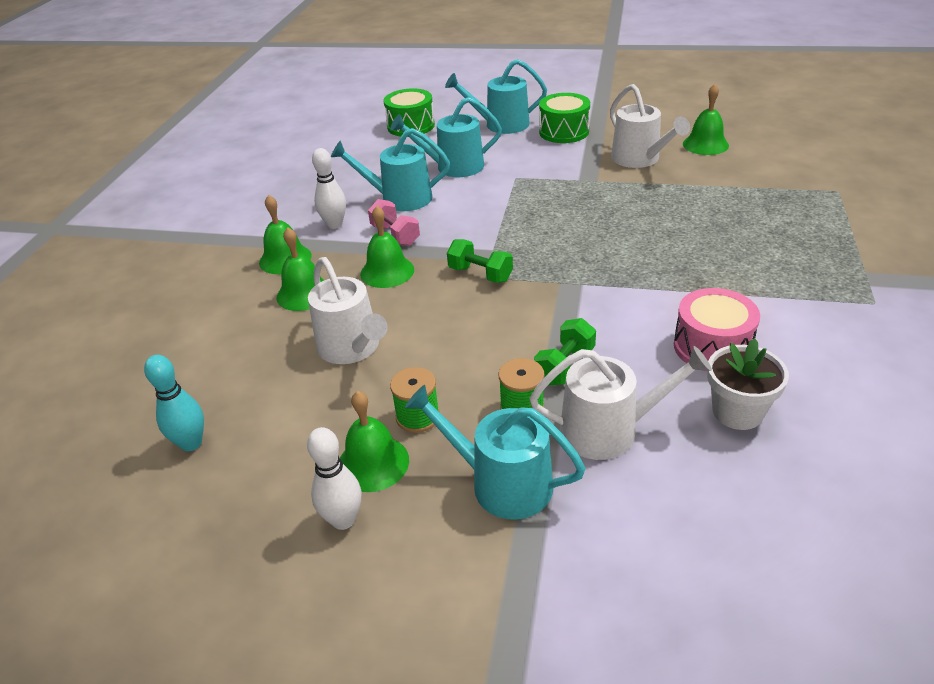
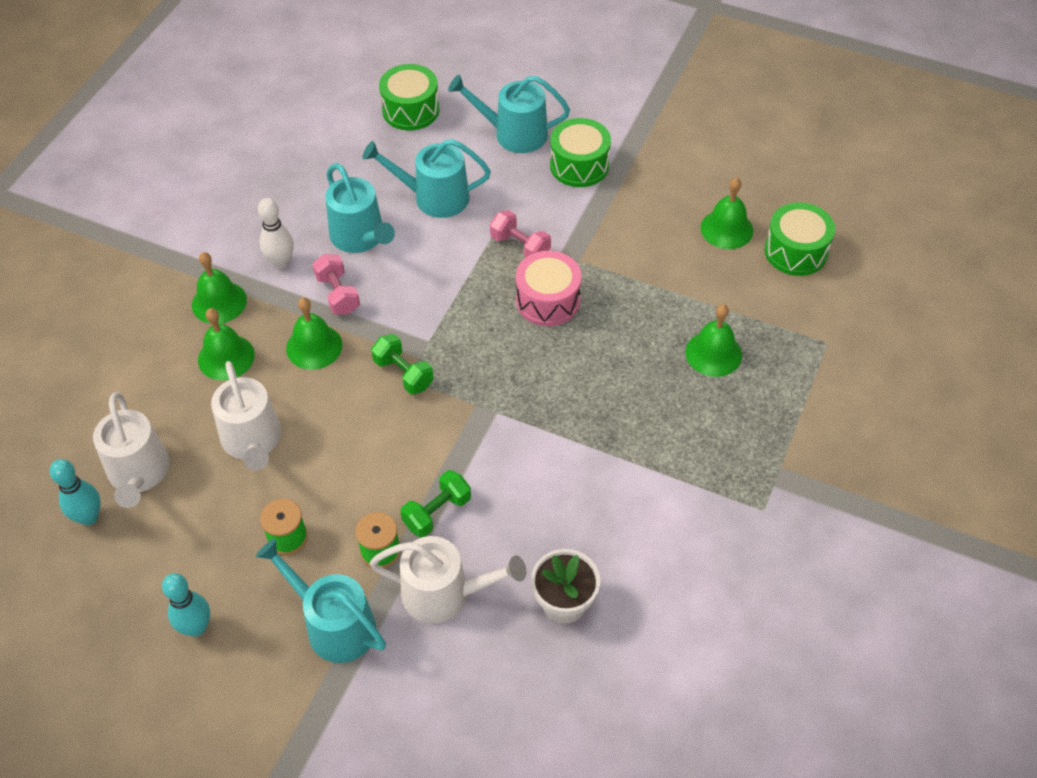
camera: 10 degrees right, 15 degrees up
white bowling pin [307,427,361,530] -> turquoise bowling pin [162,573,210,637]
turquoise watering can [331,128,450,211] -> turquoise watering can turned 135 degrees counterclockwise [325,163,395,253]
green bell [340,391,409,492] -> green bell moved to [685,304,742,377]
white watering can [610,84,690,168] -> white watering can moved to [93,392,169,508]
pink drum [674,288,760,371] -> pink drum moved to [516,251,582,326]
none -> pink dumbbell [490,210,551,258]
none -> green drum [765,202,835,276]

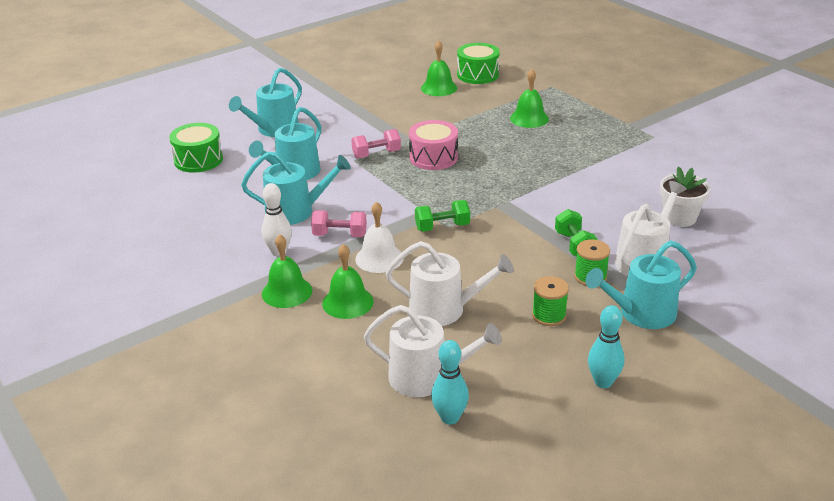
camera: 60 degrees left, 20 degrees down
green bell [286,297,342,370] -> white bell [355,202,403,273]
green drum [550,118,611,187] -> none

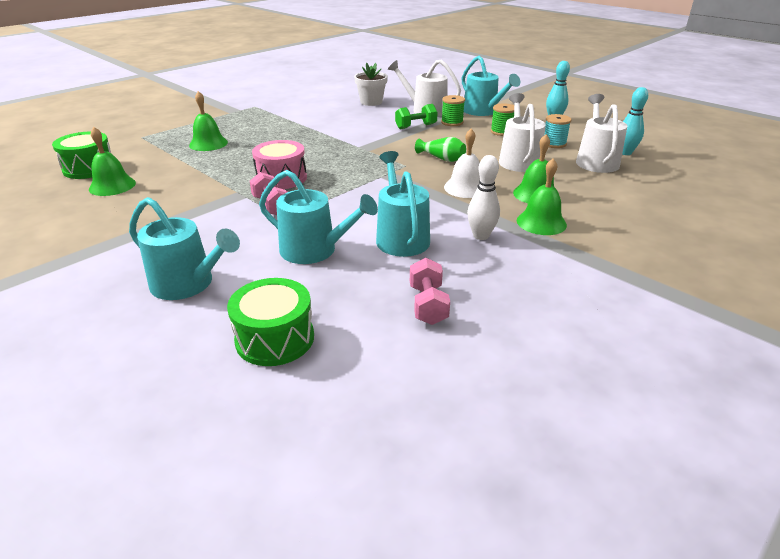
camera: 100 degrees left, 0 degrees up
pink dumbbell [311,210,367,237] -> pink dumbbell moved to [410,258,450,325]
green dumbbell [415,200,470,232] -> none
none -> green vase [415,137,466,162]
none -> turquoise spool [545,114,571,148]

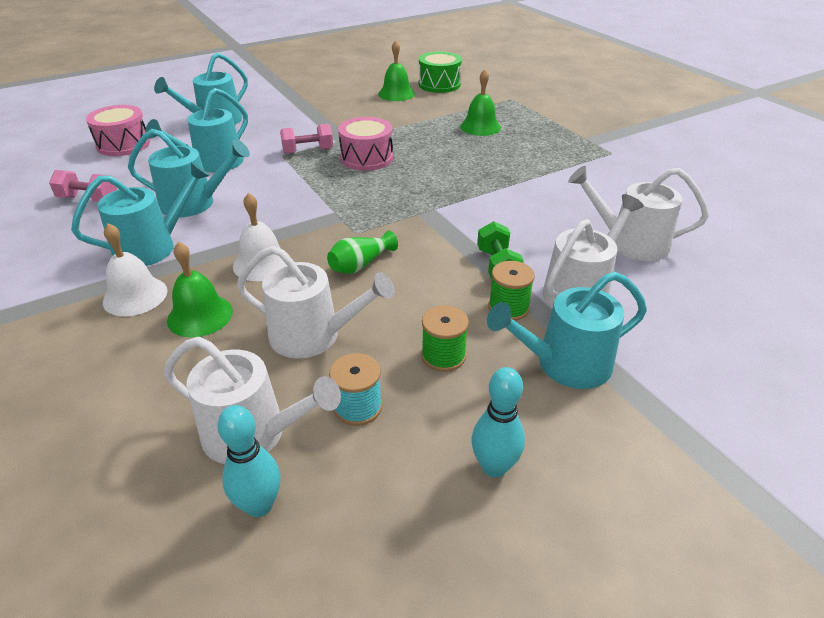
camera: 105 degrees right, 5 degrees up
green drum [227,278,314,366] -> pink drum [86,105,150,156]
white flower pot [354,62,388,106] -> white watering can [568,166,709,261]
white bowling pin [467,155,500,240] -> turquoise watering can [71,162,210,266]
green bell [517,158,567,235] -> white bell [103,223,168,316]

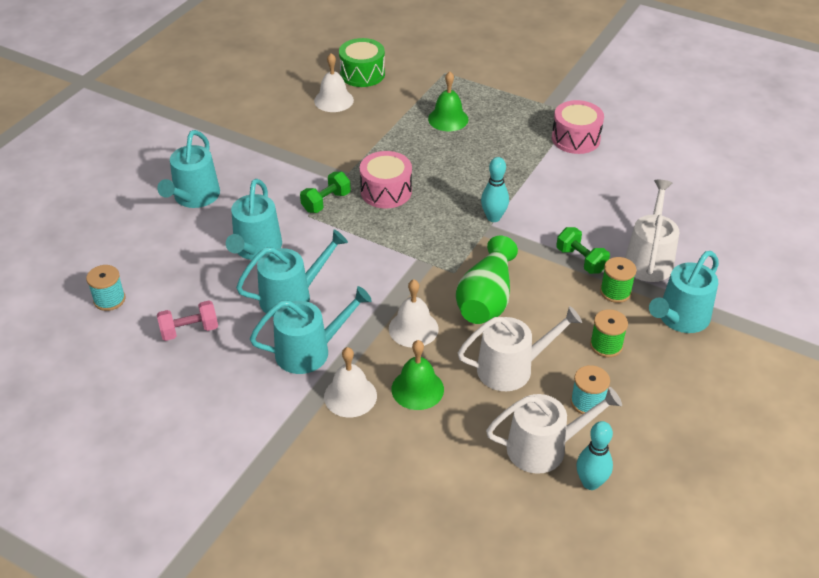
camera: 30 degrees left, 5 degrees up
turquoise watering can [71,162,210,266] -> turquoise watering can turned 45 degrees clockwise [250,286,372,374]
pink drum [86,105,150,156] -> pink drum moved to [552,100,604,154]
pink dumbbell [280,124,333,154] -> green dumbbell [300,172,351,213]
green vase [327,231,398,274] -> green vase [456,236,518,324], size x1.76
green bell [378,40,415,101] -> white bell [314,53,354,112]
turquoise bowling pin [472,367,525,478] -> turquoise bowling pin moved to [481,157,509,222]
white watering can [568,166,709,261] -> none
none -> turquoise spool [86,265,126,311]

